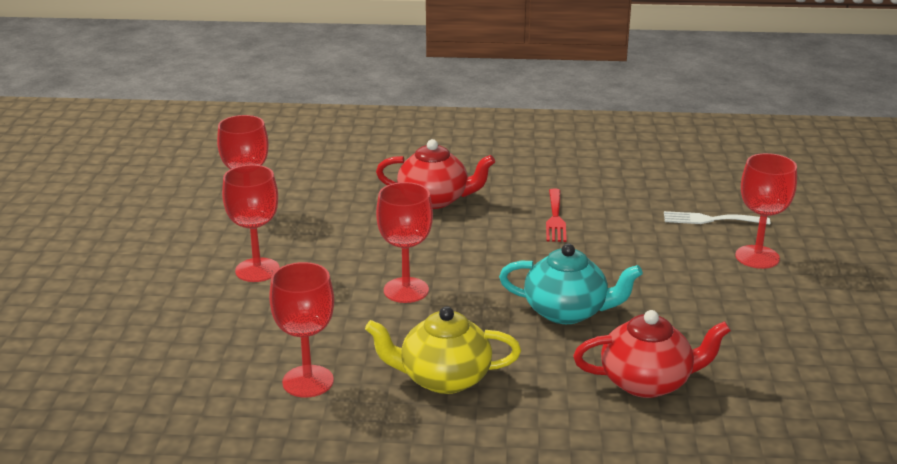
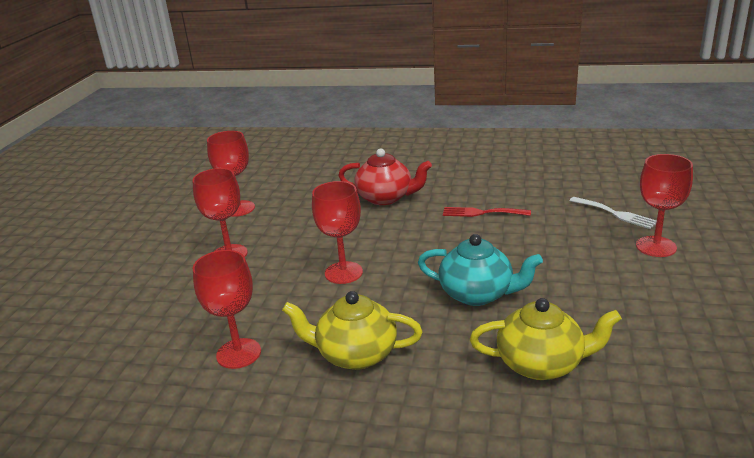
camera: 10 degrees right, 0 degrees up
red fork [546,189,567,242] -> red fork turned 90 degrees clockwise [443,207,531,217]
red teapot [573,310,731,398] -> yellow teapot [470,298,622,380]
white fork [664,211,770,225] -> white fork turned 150 degrees counterclockwise [569,197,657,229]

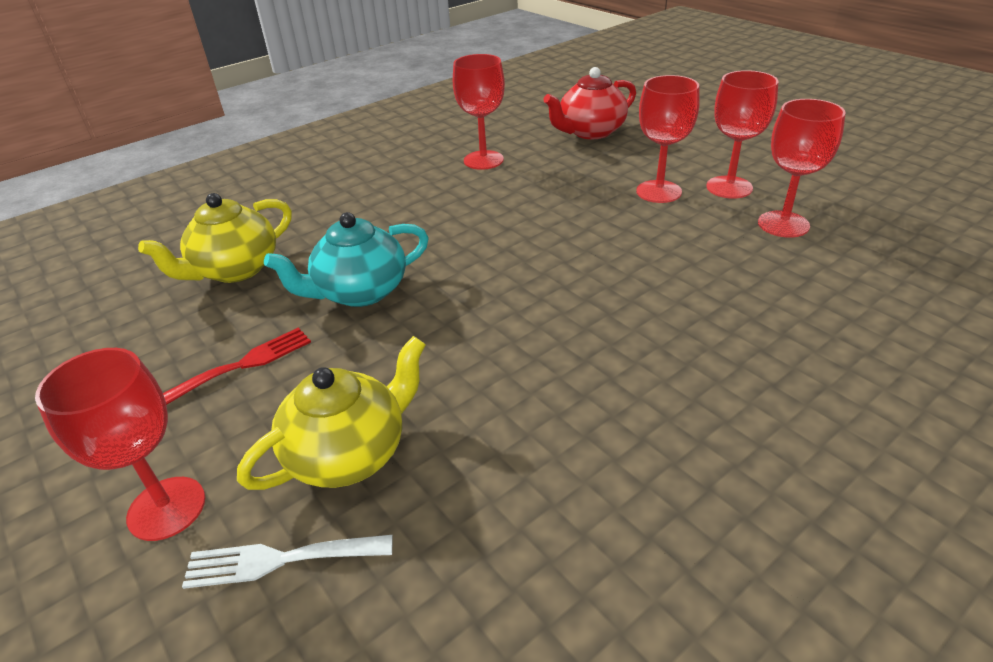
camera: 130 degrees right, 10 degrees up
yellow teapot [282,291,423,370] -> yellow teapot moved to [237,336,426,490]
red goblet [312,181,363,284] -> red goblet moved to [706,70,778,199]
red teapot [338,148,432,205] -> red teapot moved to [543,67,636,139]
red fork [443,207,531,217] -> red fork moved to [163,327,311,405]

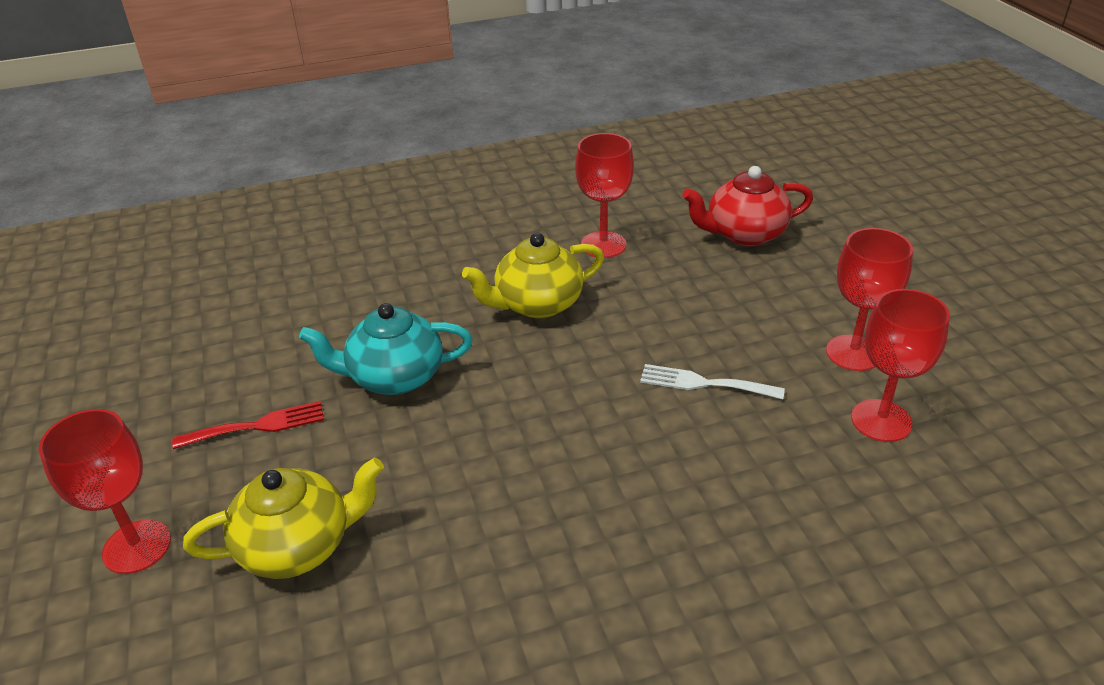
camera: 20 degrees right, 0 degrees up
yellow teapot [138,193,292,283] -> yellow teapot moved to [462,233,604,319]
white fork [182,535,392,589] -> white fork moved to [640,364,785,399]
red goblet [636,75,700,203] -> none

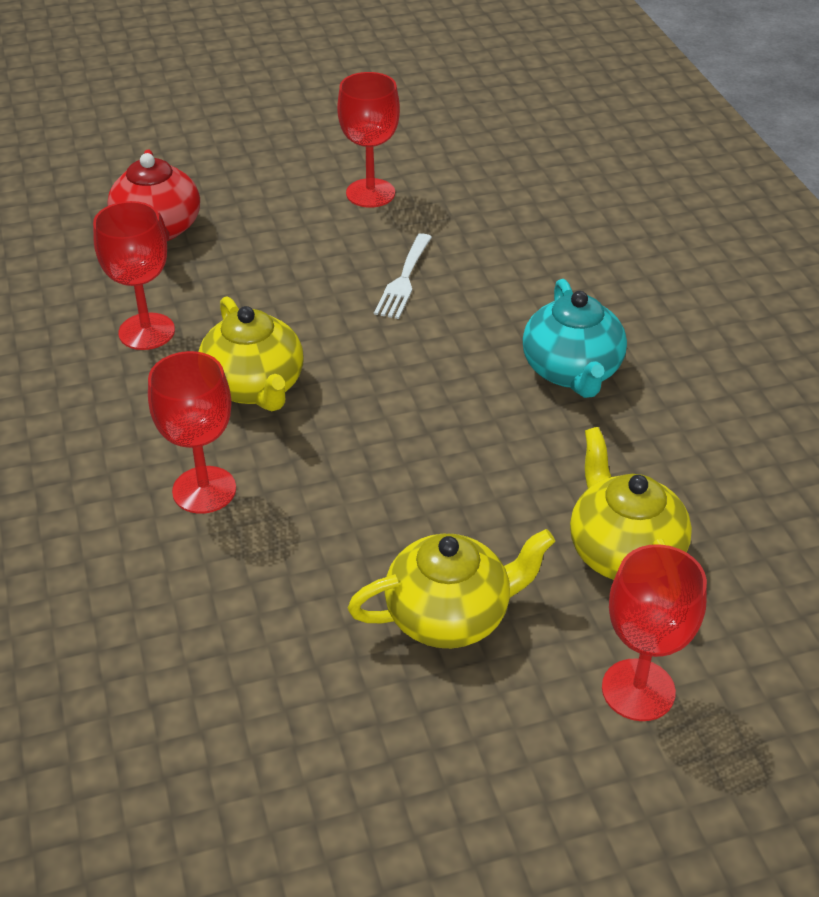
camera: 90 degrees left, 5 degrees up
red fork [172,401,324,449] -> yellow teapot [348,529,555,648]
turquoise teapot [299,303,473,395] -> turquoise teapot moved to [522,279,627,398]
red goblet [851,289,950,442] -> red goblet moved to [148,351,236,514]

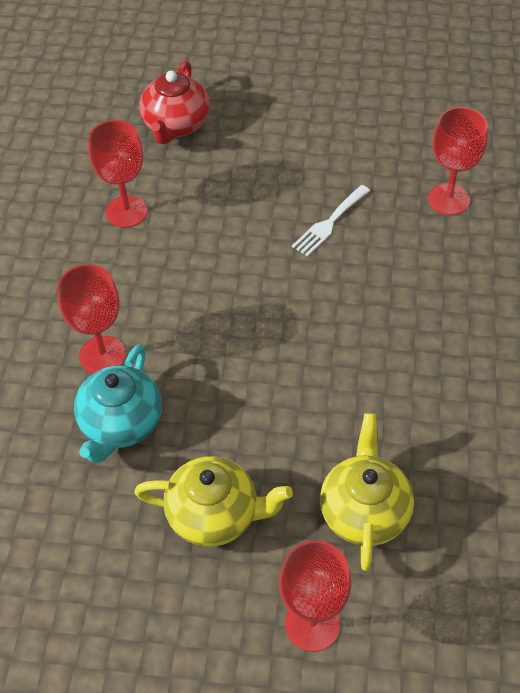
camera: 25 degrees right, 10 degrees up
yellow teapot [199,296,304,412] -> none
red goblet [337,72,400,208] -> red goblet moved to [428,107,488,215]
turquoise teapot [522,279,627,398] -> turquoise teapot moved to [74,344,162,463]

